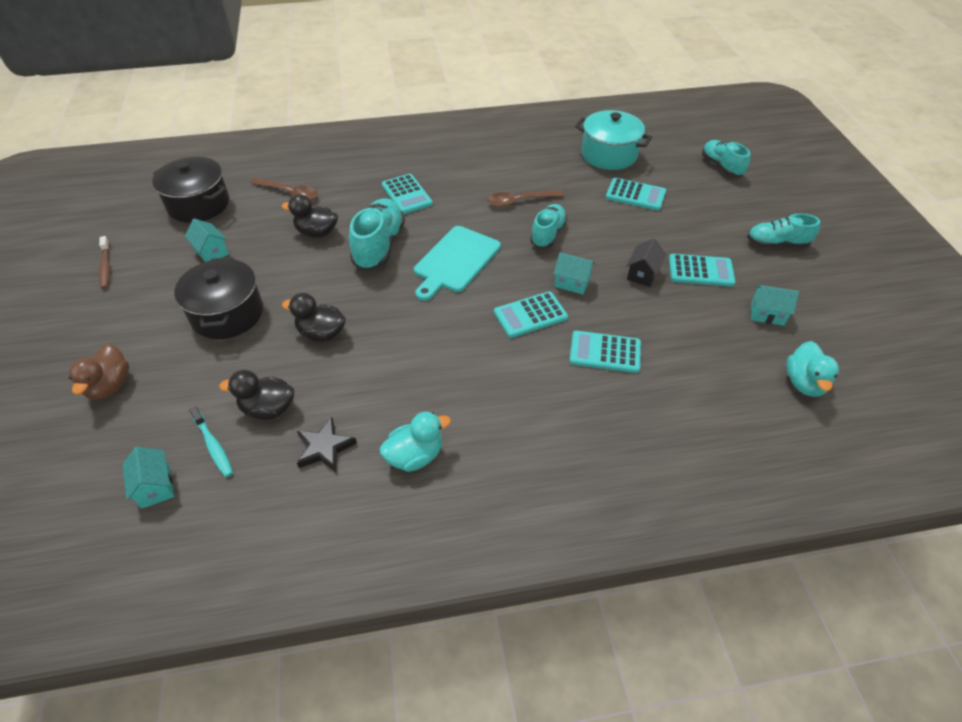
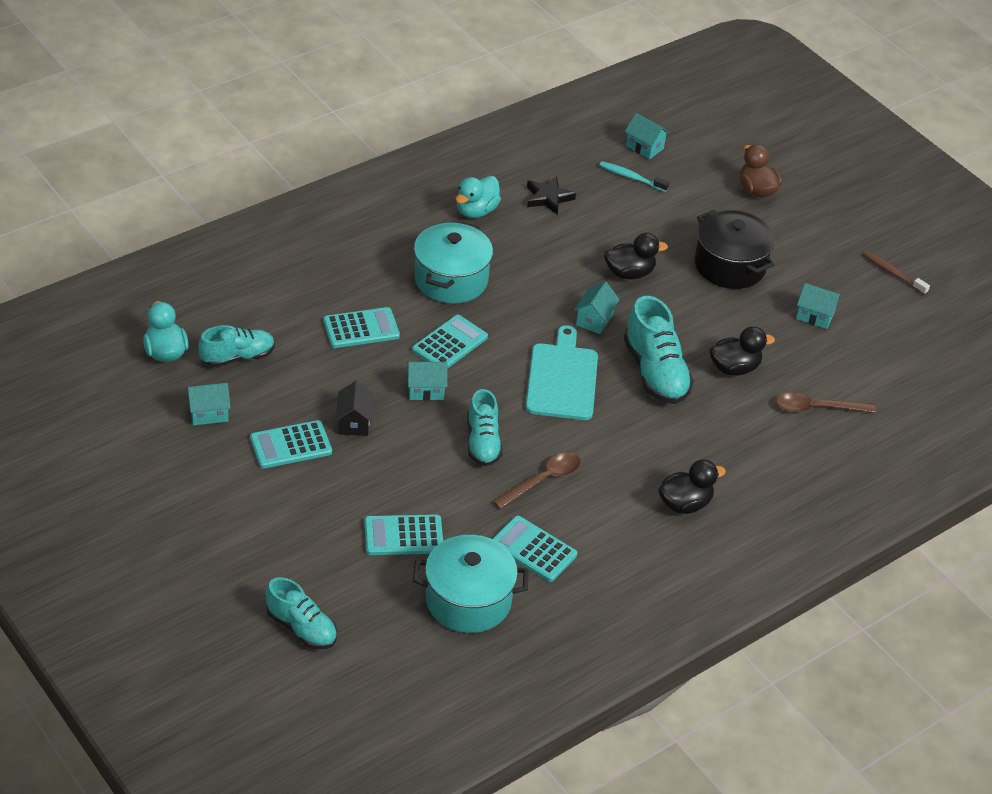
camera: 150 degrees right, 5 degrees down
black pot [152,157,229,223] -> none
black duck [219,370,294,420] -> black duck moved to [658,459,726,514]
turquoise calculator [382,174,433,214] -> turquoise calculator moved to [492,516,577,582]
turquoise shoe [747,213,820,248] -> turquoise shoe moved to [198,325,275,367]
none -> turquoise pot [414,221,493,304]
none -> turquoise house [574,282,620,334]

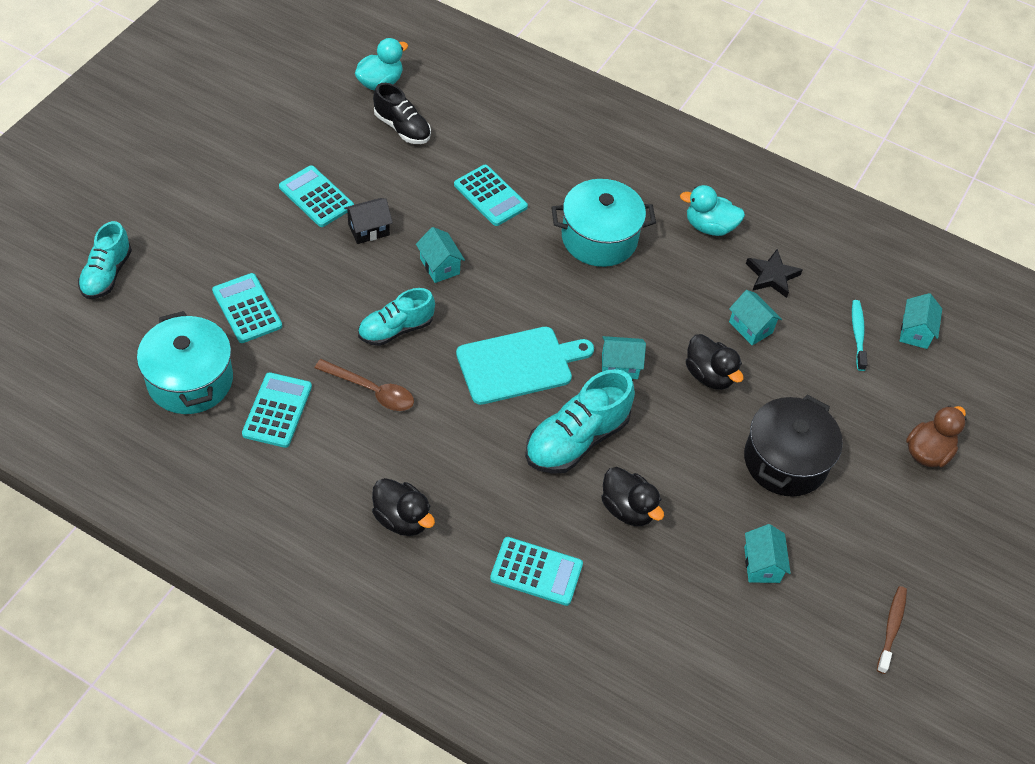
camera: 65 degrees right, 10 degrees up
turquoise house [186,383,231,425] -> turquoise house moved to [729,290,782,345]
turquoise shoe [198,325,275,367] -> black shoe [373,83,431,144]
turquoise calculator [412,315,488,369] -> turquoise calculator moved to [490,537,583,606]
brown spoon [776,392,876,413] -> none

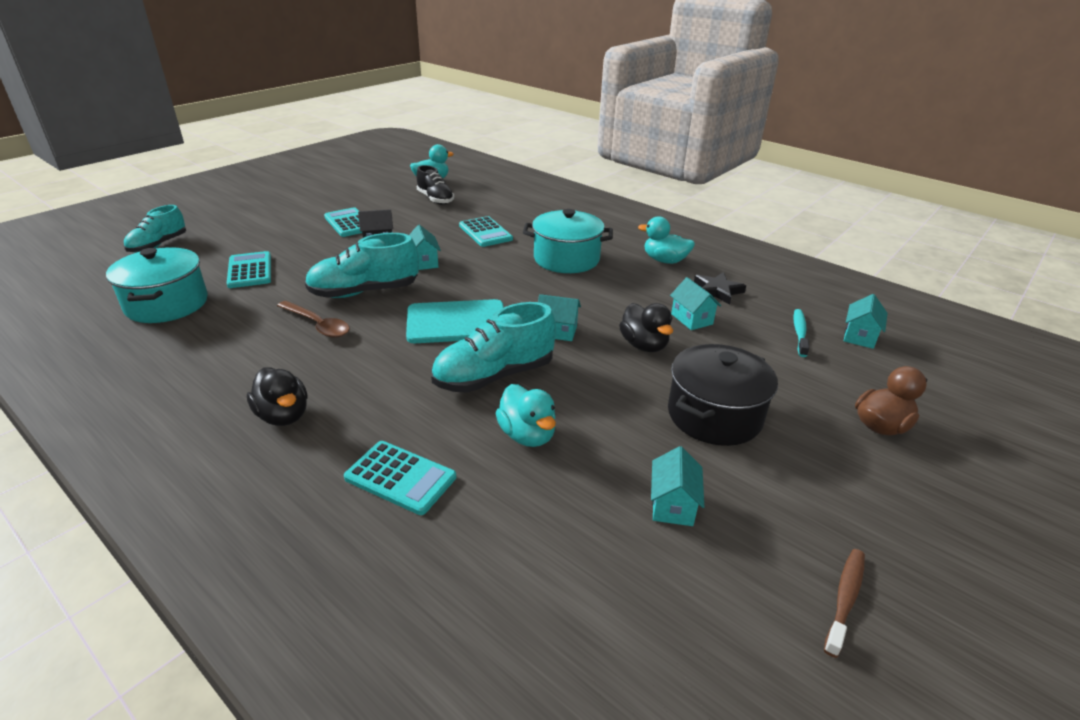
camera: 15 degrees right, 20 degrees down
turquoise calculator [242,372,312,448] -> none
turquoise shoe [358,288,435,346] -> turquoise shoe [305,233,419,298], size x1.51
black duck [601,467,664,526] -> turquoise duck [496,384,556,447]

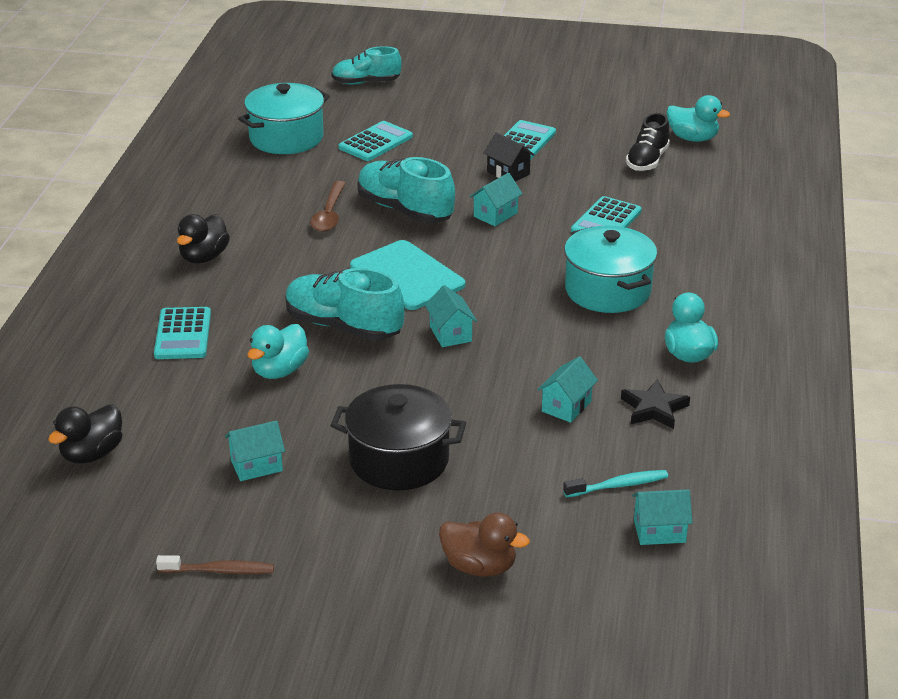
camera: 60 degrees right, 0 degrees up
black duck [619,303,673,352] -> black duck moved to [48,405,122,464]

